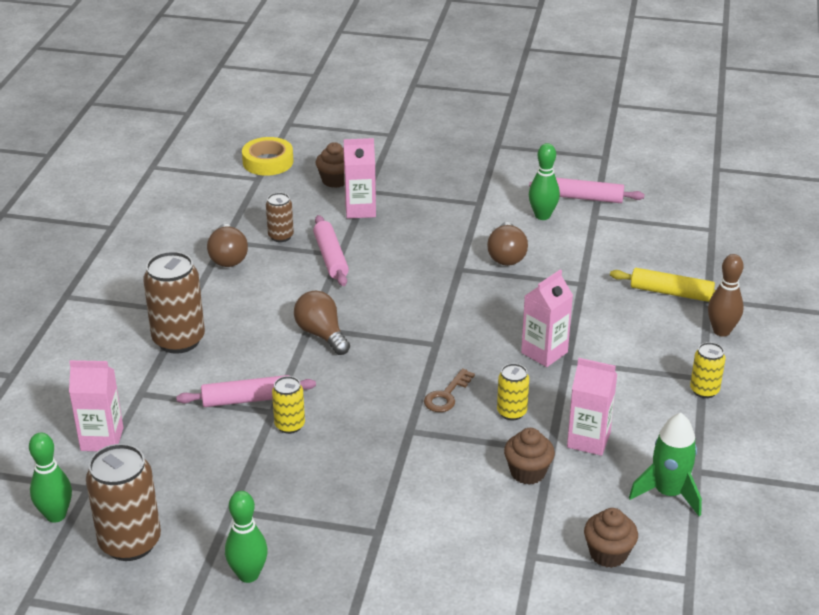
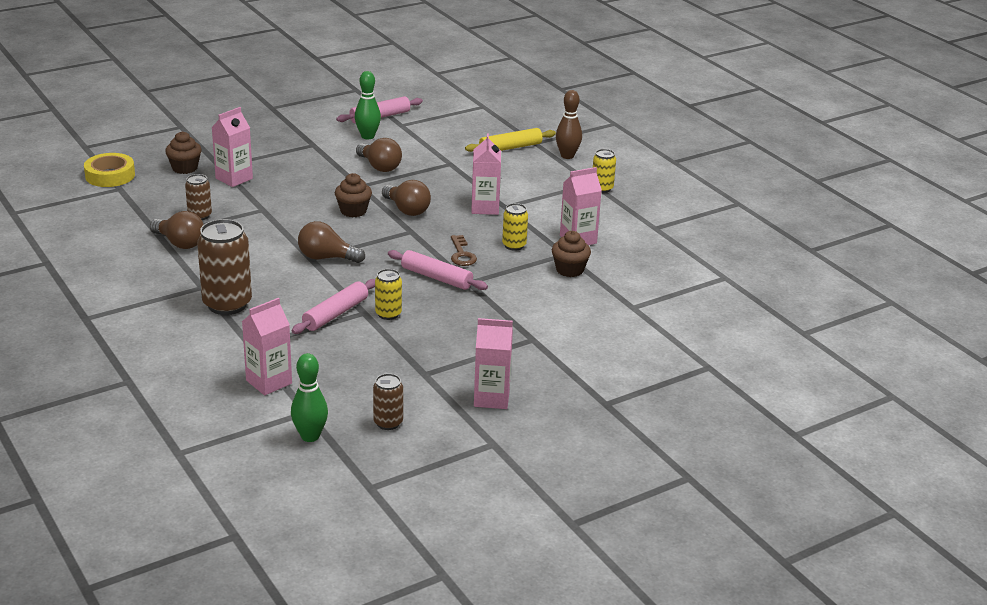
camera: 45 degrees left, 5 degrees down
brown can [86,444,161,561] -> brown can [373,373,403,430], size x0.54
green bowling pin [225,491,268,583] -> pink carton [474,318,513,409]
pink rolling pin [313,215,349,286] -> pink rolling pin moved to [388,250,488,290]
brown cupcake [584,508,638,568] -> brown cupcake moved to [335,173,372,217]
green rocket [629,413,702,516] -> none
none -> brown light bulb [382,180,431,216]

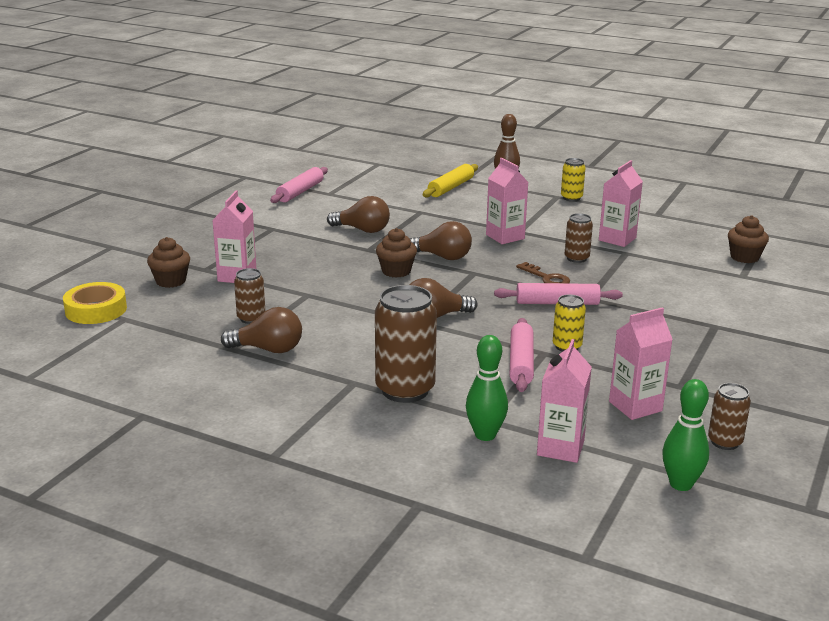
camera: 30 degrees left, 5 degrees down
green bowling pin [355,71,381,139] -> green bowling pin moved to [466,335,508,441]
pink carton [474,318,513,409] -> pink carton moved to [609,307,673,420]
yellow can [502,203,528,251] -> brown can [565,213,593,263]
brown cupcake [552,231,591,277] -> brown cupcake moved to [728,215,769,263]

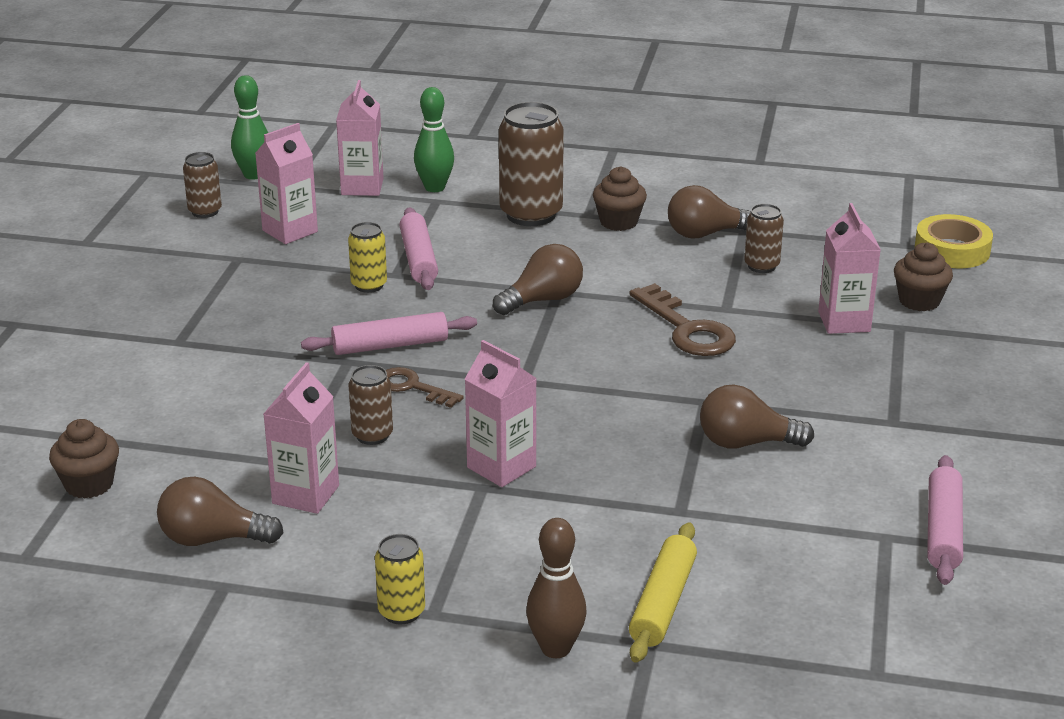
camera: 165 degrees right, 5 degrees up
brown cupcake [376,228,417,278] -> brown cupcake moved to [593,166,647,231]
brown light bulb [410,221,472,260] -> brown light bulb moved to [157,477,283,546]
none -> brown key [630,283,736,356]

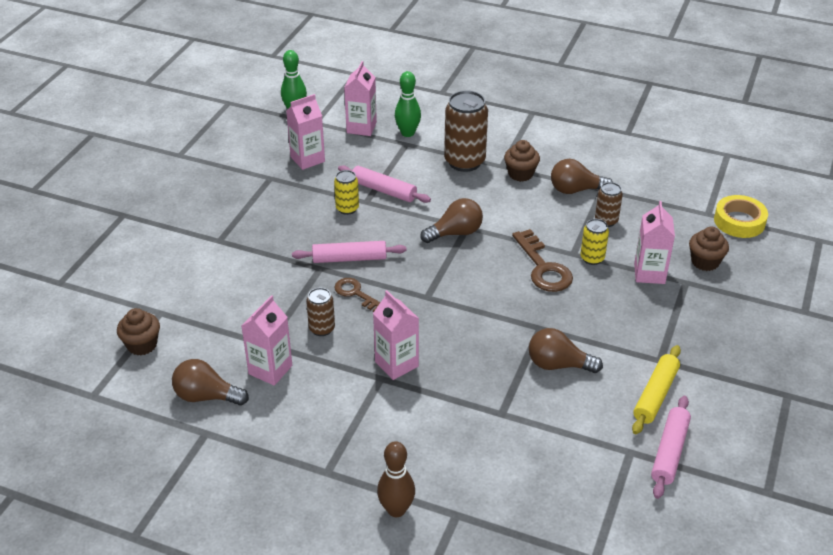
camera: 10 degrees right, 10 degrees up
brown can [183,152,222,218] -> none
yellow can [375,534,425,625] -> yellow can moved to [580,219,609,265]
pink rolling pin [399,207,438,290] -> pink rolling pin turned 60 degrees counterclockwise [338,165,431,203]
yellow rolling pin [629,523,697,663] -> yellow rolling pin moved to [632,345,681,434]

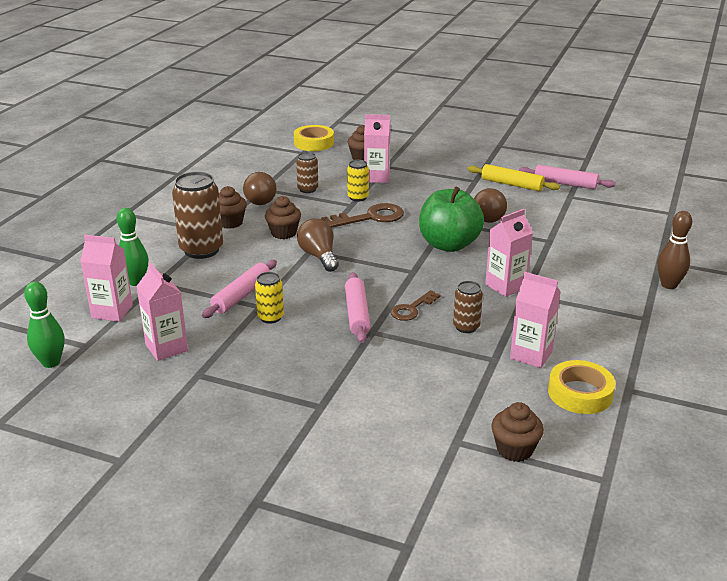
camera: 90 degrees left, 10 degrees down
brown light bulb [172,359,249,406] -> yellow tape [548,360,615,414]
none -> brown cupcake [265,196,301,239]
none -> green apple [419,187,484,252]

